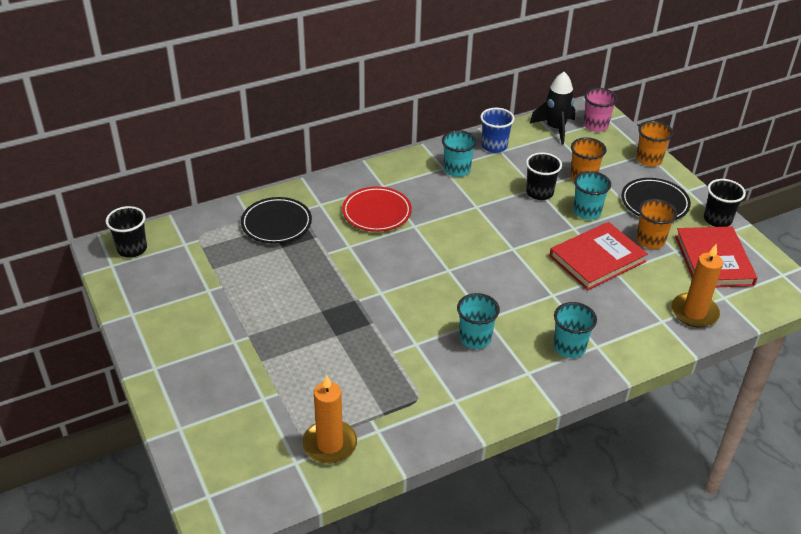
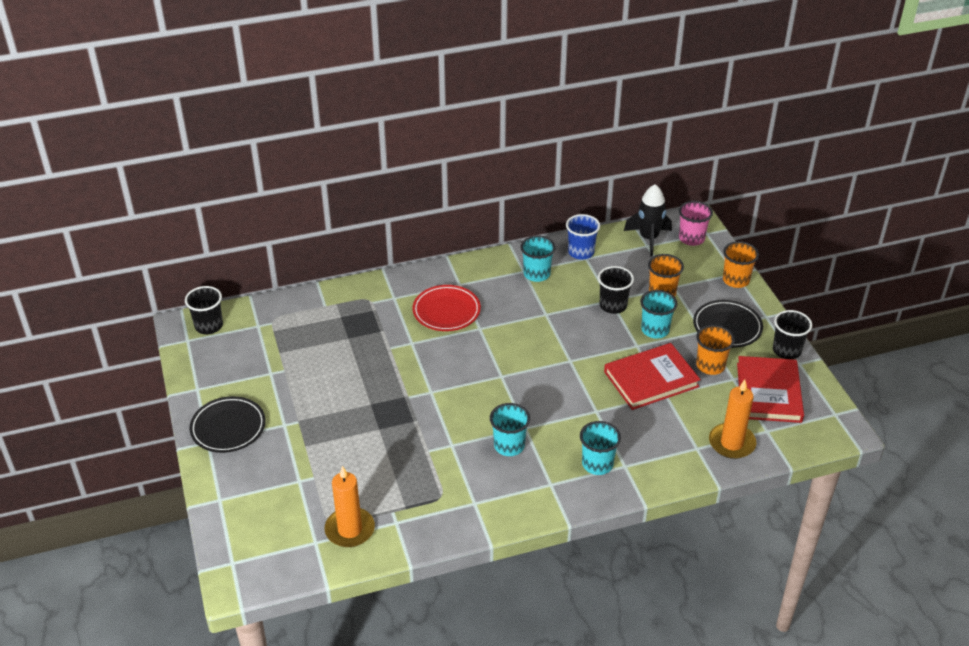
camera: 10 degrees right, 0 degrees up
black plate [241,197,312,244] -> black plate moved to [189,396,266,453]

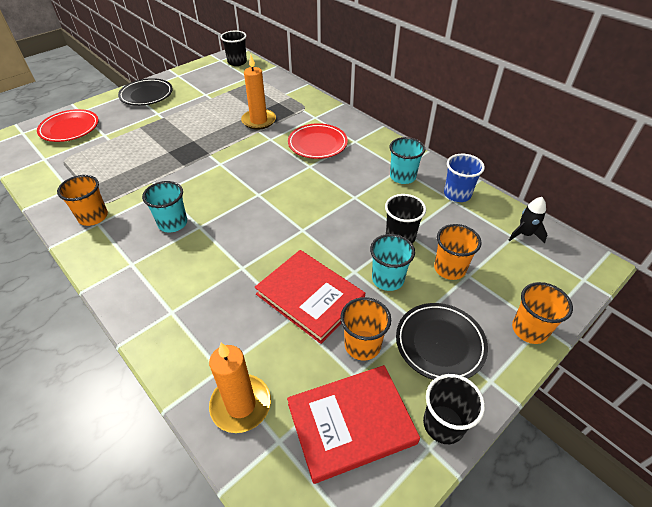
camera: 65 degrees right, 5 degrees up
orange candle [324,466,375,547] -> orange candle moved to [241,55,276,130]
turquoise cup [580,421,621,475] -> none
black rocket [624,184,672,256] -> black rocket [509,197,547,244], size x0.64
pink cup [679,201,713,246] -> none
none -> red plate [37,109,99,142]
none -> orange cup [57,175,108,226]

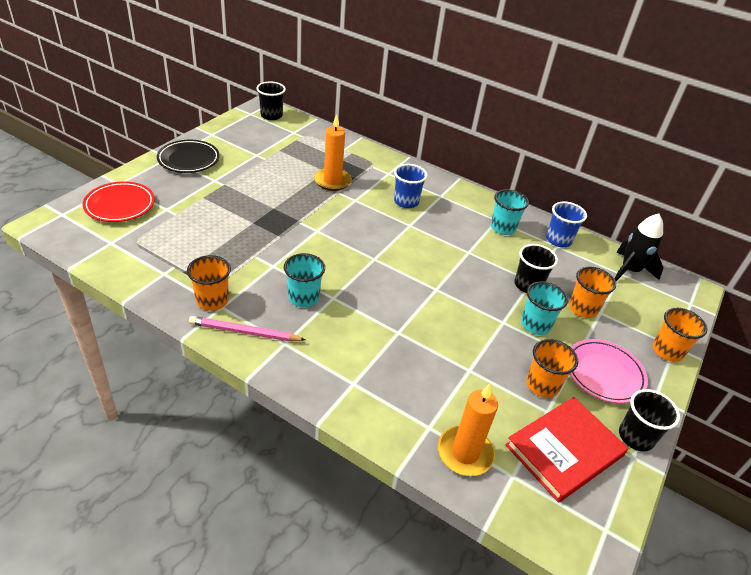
camera: 20 degrees left, 5 degrees down
red book [255,250,365,344] -> none
red plate [288,123,348,159] -> blue cup [394,164,428,208]
black plate [396,303,488,380] -> pink plate [570,339,648,403]
black rocket [509,197,547,244] -> black rocket [614,214,664,281], size x1.56
none -> pink pencil [189,316,306,341]

